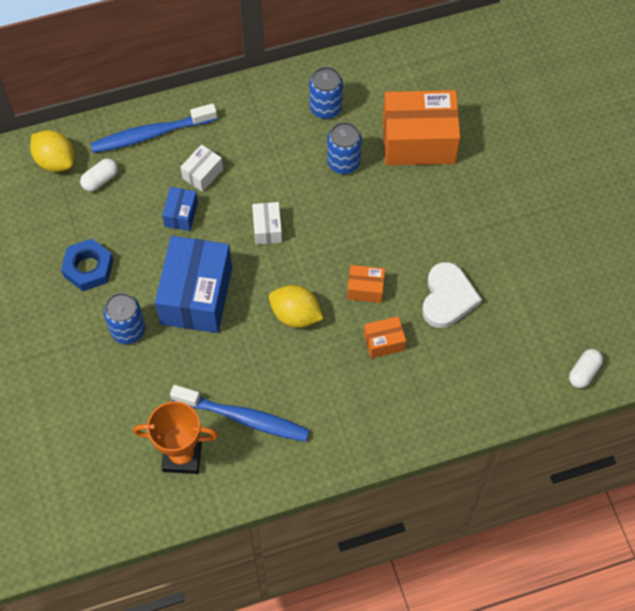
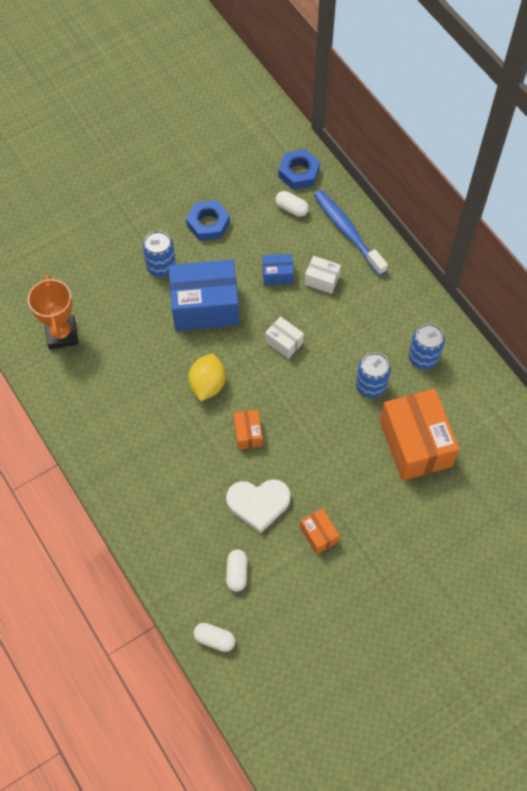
camera: 75 degrees right, 0 degrees up
yellow lemon [30,130,74,172] -> blue nut [278,149,320,190]
blue toothbrush [170,385,310,442] -> none
white box [252,202,282,245] -> white box turned 60 degrees clockwise [265,316,304,359]
orange box [364,316,406,358] -> orange box moved to [300,508,340,554]
none -> white capsule [226,549,247,592]

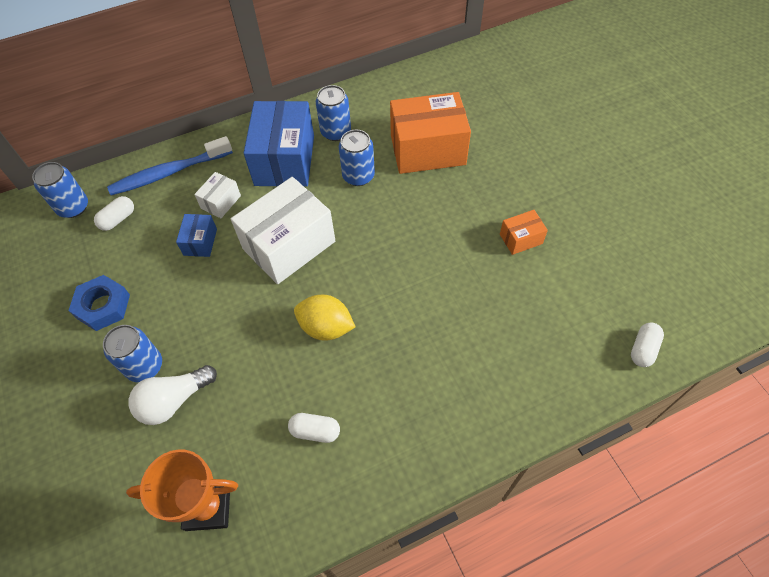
camera: 80 degrees left, 5 degrees down
blue box [169,259,239,331] -> blue box moved to [244,101,314,187]
white heart [226,479,291,533] -> none
white capsule [226,549,247,592] -> white capsule moved to [288,413,340,443]
orange box [233,409,263,450] -> none
white box [265,316,304,359] -> white box [231,177,335,284], size x2.15
blue nut [278,149,320,190] -> blue can [32,162,88,218]
none -> white light bulb [128,365,217,425]

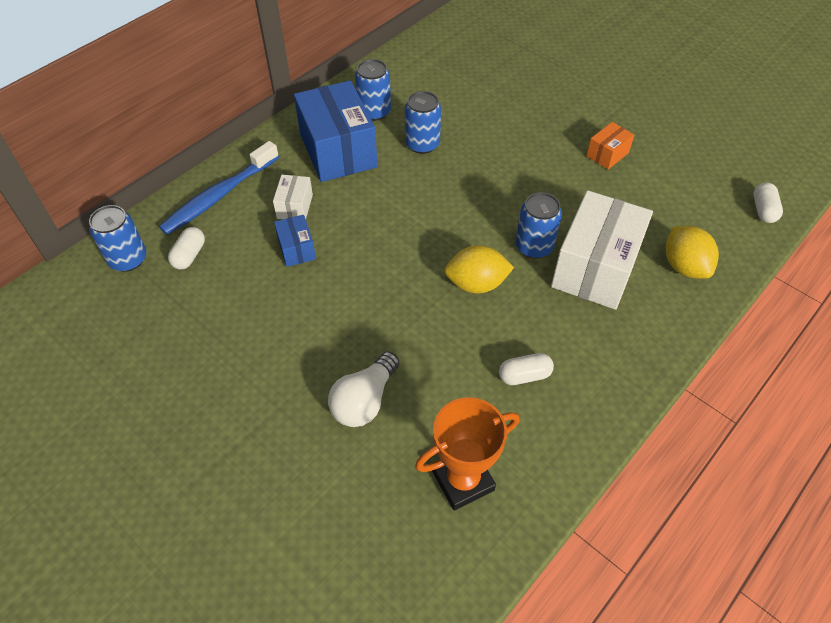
camera: 25 degrees left, 5 degrees down
blue nut [69,275,130,331] -> none
blue can [103,325,162,382] -> blue can moved to [515,192,562,258]
white box [231,177,335,284] -> white box moved to [551,190,653,310]
orange box [390,92,471,174] -> none
none -> yellow lemon [666,226,719,279]

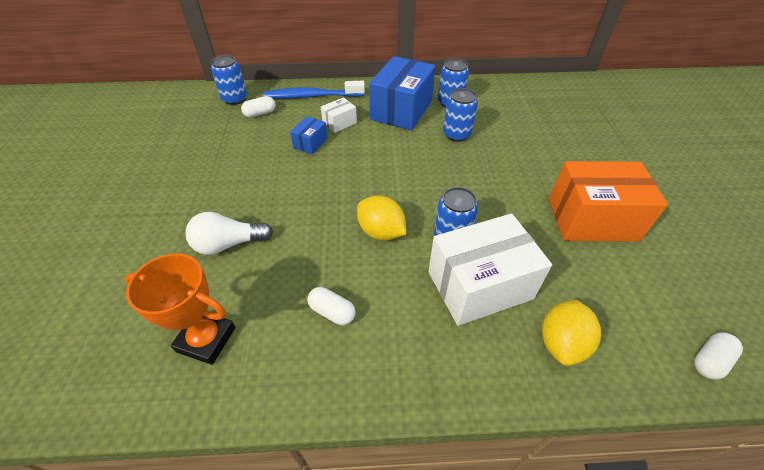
camera: 45 degrees right, 5 degrees down
orange box [586,122,634,170] -> orange box [549,161,668,242], size x2.15

